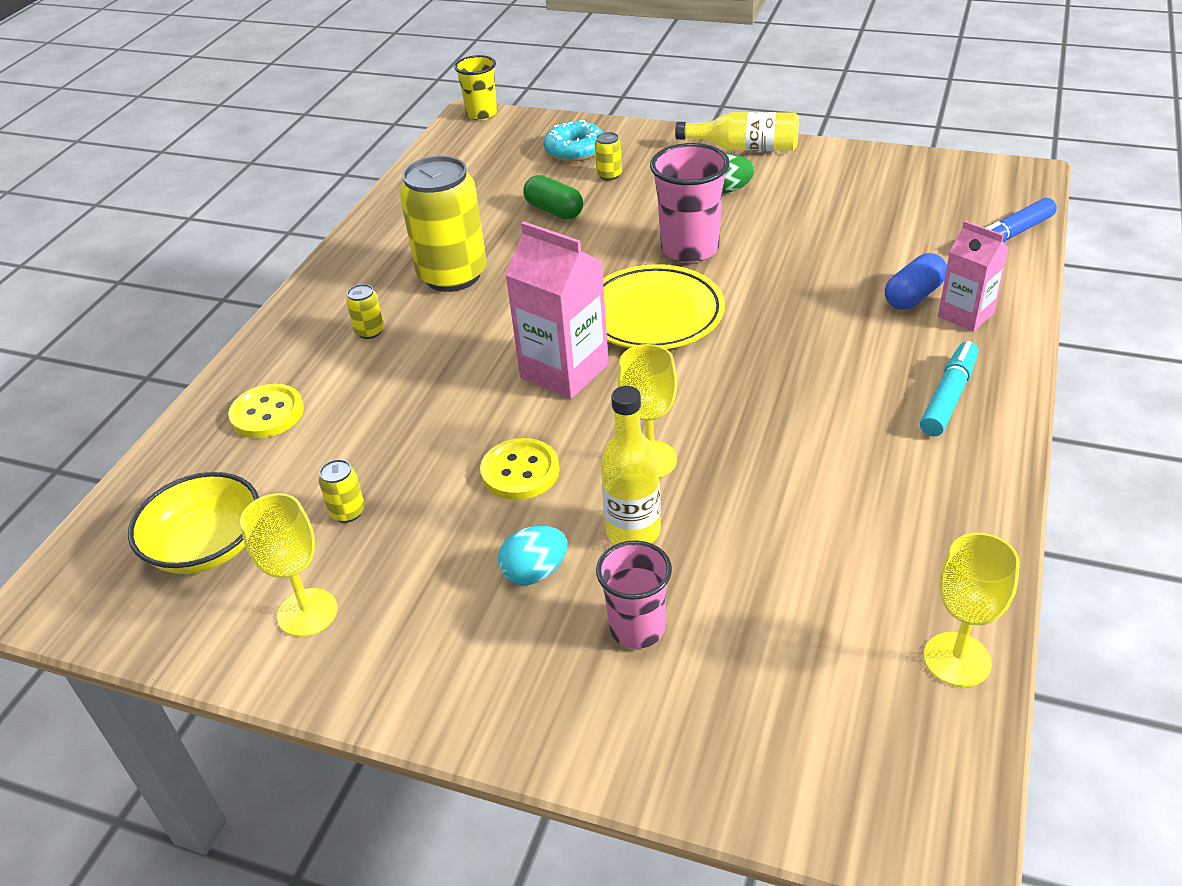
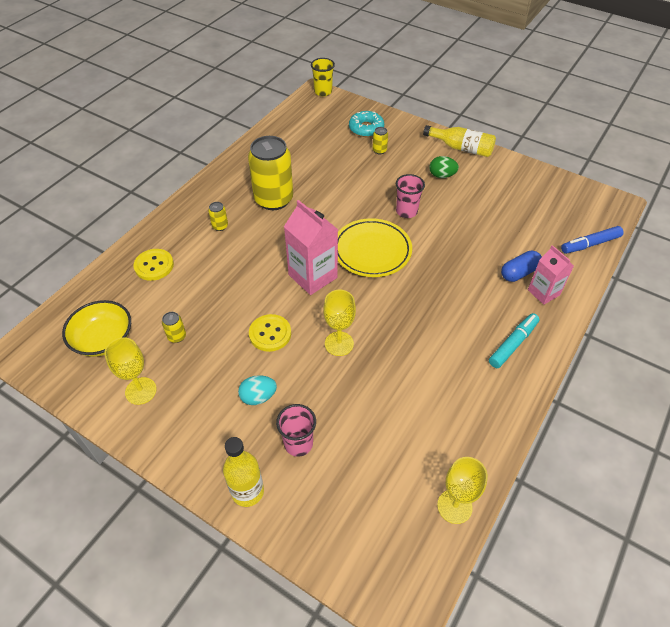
camera: 10 degrees right, 10 degrees up
green capsule [523,175,583,220] -> none
yellow bottle [601,386,661,544] -> yellow bottle moved to [223,437,264,507]
pink cup [650,143,730,263] -> pink cup [396,174,425,218], size x0.66

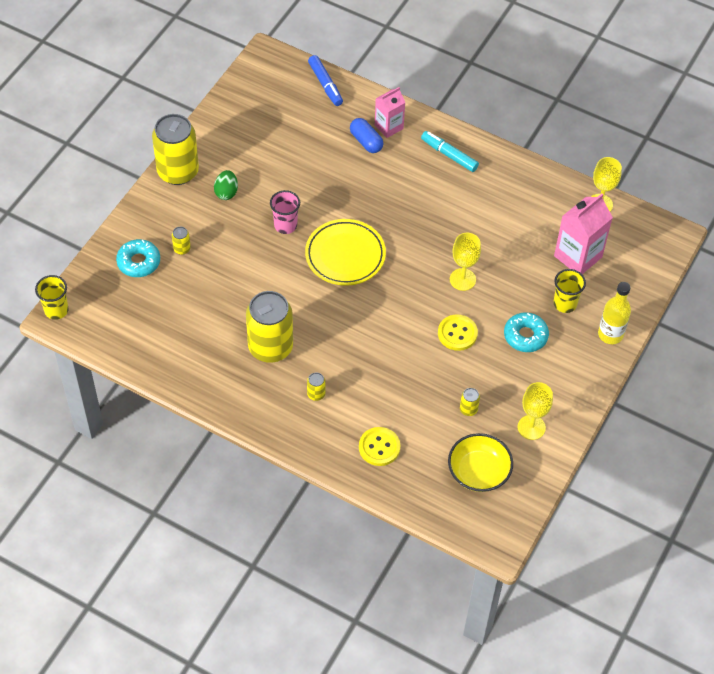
camera: 95 degrees left, 5 degrees up
turquoise egg [238,375,277,405] -> turquoise donut [504,312,549,352]
pink cup [276,404,316,457] -> yellow cup [553,269,586,313]
pink carton [284,200,338,295] -> pink carton moved to [554,194,613,274]
yellow bottle [423,125,496,157] -> yellow can [152,114,199,185]

